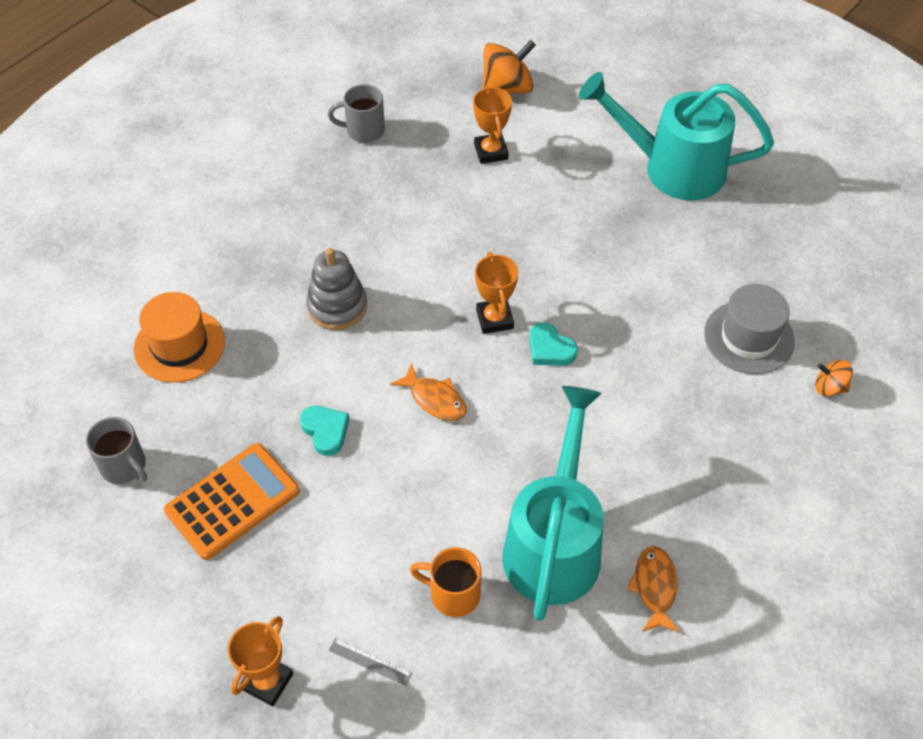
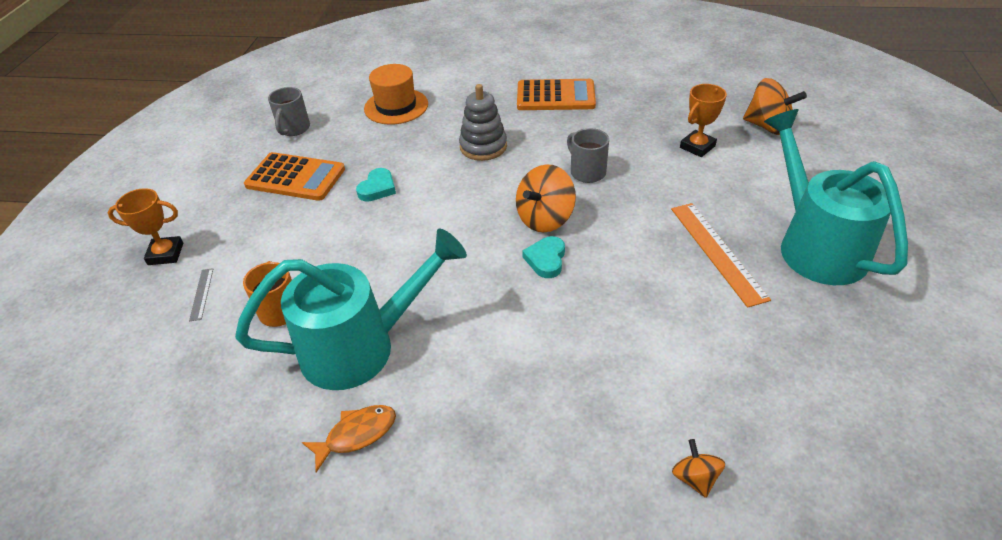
camera: 60 degrees right, 10 degrees down
grey mug [328,84,385,143] -> grey mug moved to [567,128,609,183]
orange fish [390,363,467,421] -> none
orange trophy [475,252,518,334] -> orange spinning top [516,164,576,232]
grey hat [704,284,795,374] -> none
none -> orange calculator [517,79,596,110]
none -> orange ruler [671,203,771,308]

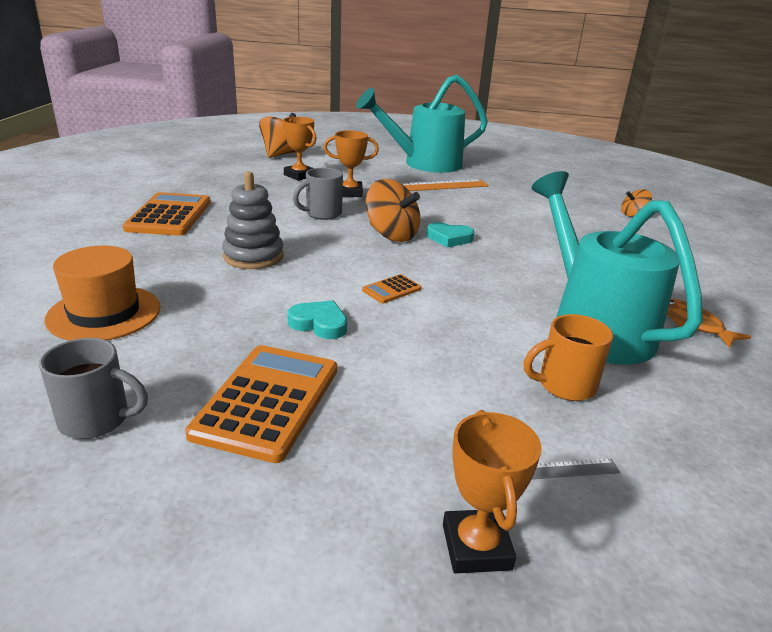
camera: 95 degrees left, 15 degrees down
none -> orange trophy [323,130,379,197]
none -> orange calculator [362,274,422,304]

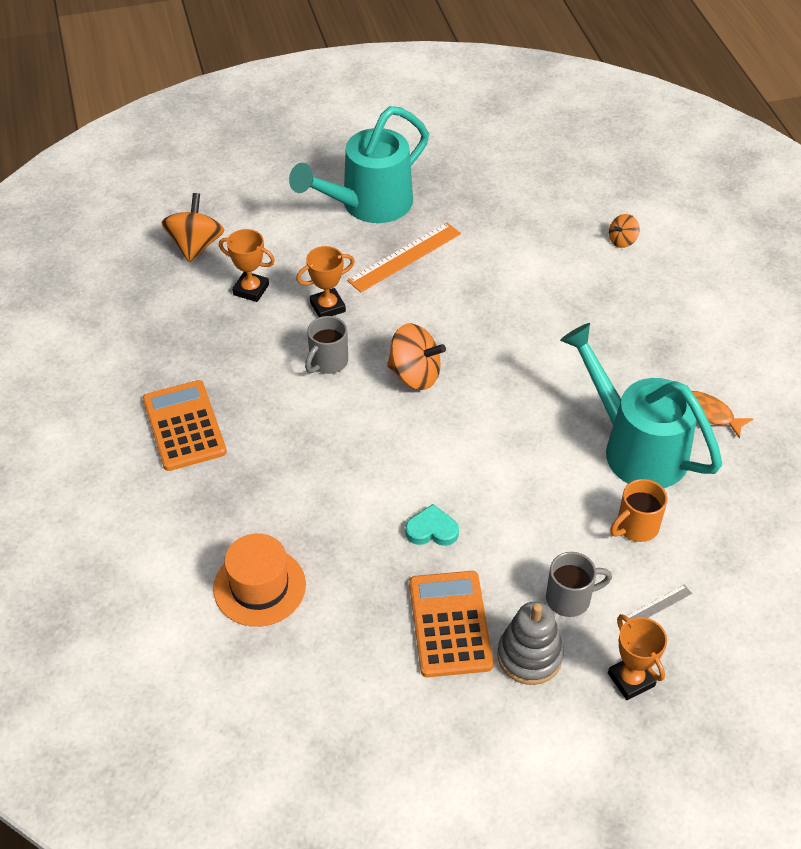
camera: 20 degrees left, 20 degrees up
grey mug [39,338,148,439] -> grey mug moved to [546,552,612,617]
grey stacking toy [222,171,284,269] -> grey stacking toy moved to [498,602,564,685]
orange calculator [362,274,422,304] -> none
turquoise heart [427,222,474,248] -> none

